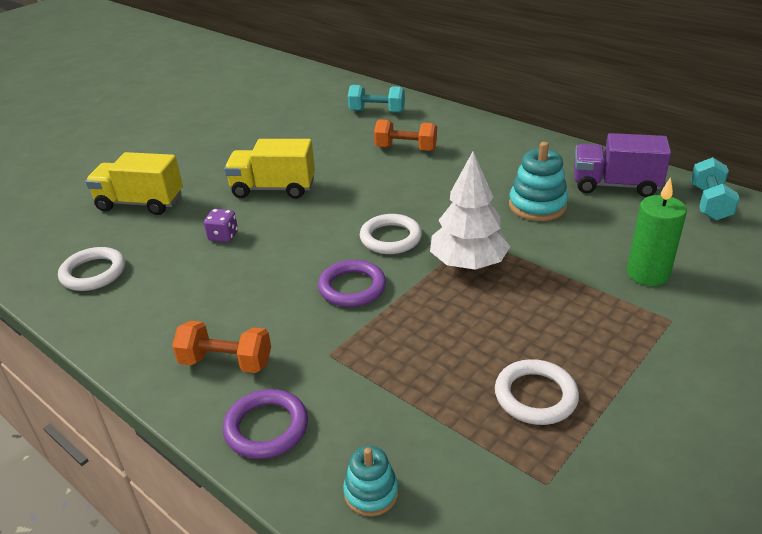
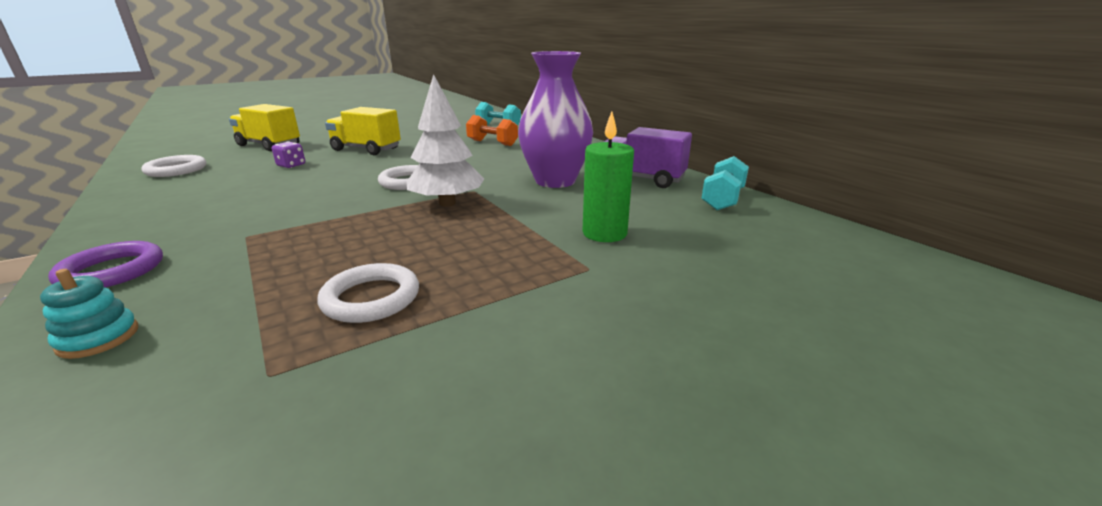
camera: 15 degrees right, 10 degrees down
orange dumbbell [172,321,271,373] -> none
purple ring [318,260,386,307] -> none
turquoise stacking toy [509,142,568,221] -> purple vase [518,51,593,188]

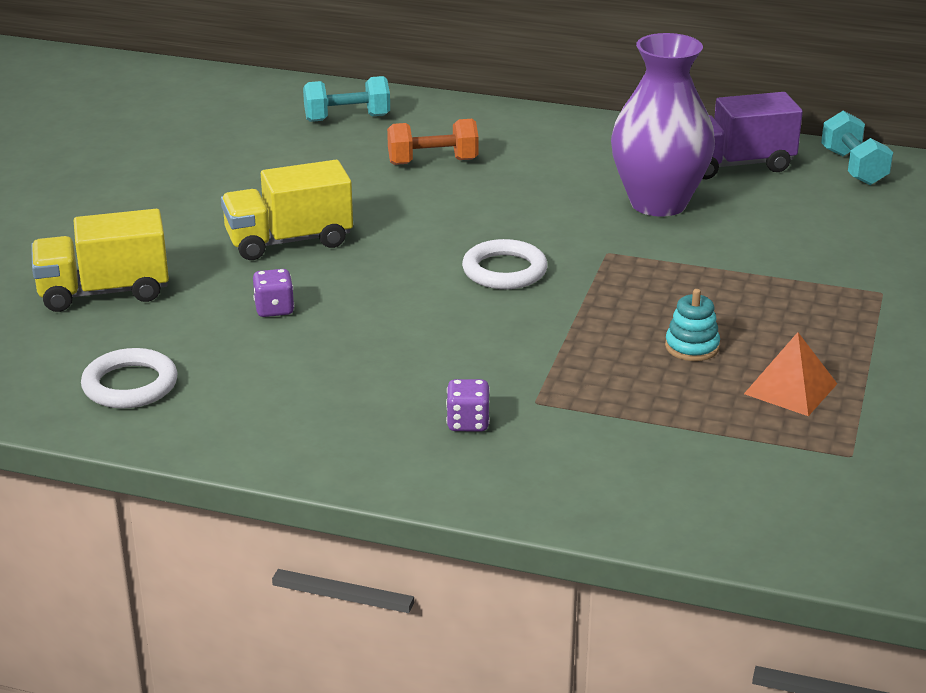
camera: 40 degrees left, 5 degrees up
turquoise stacking toy [40,269,138,359] -> turquoise stacking toy moved to [665,289,720,361]
purple ring [48,241,163,287] -> none
white ring [318,263,419,323] -> orange pyramid [744,332,837,416]
white tree [407,74,484,207] -> none
green candle [582,111,634,242] -> none
none -> purple dice [446,379,490,431]

